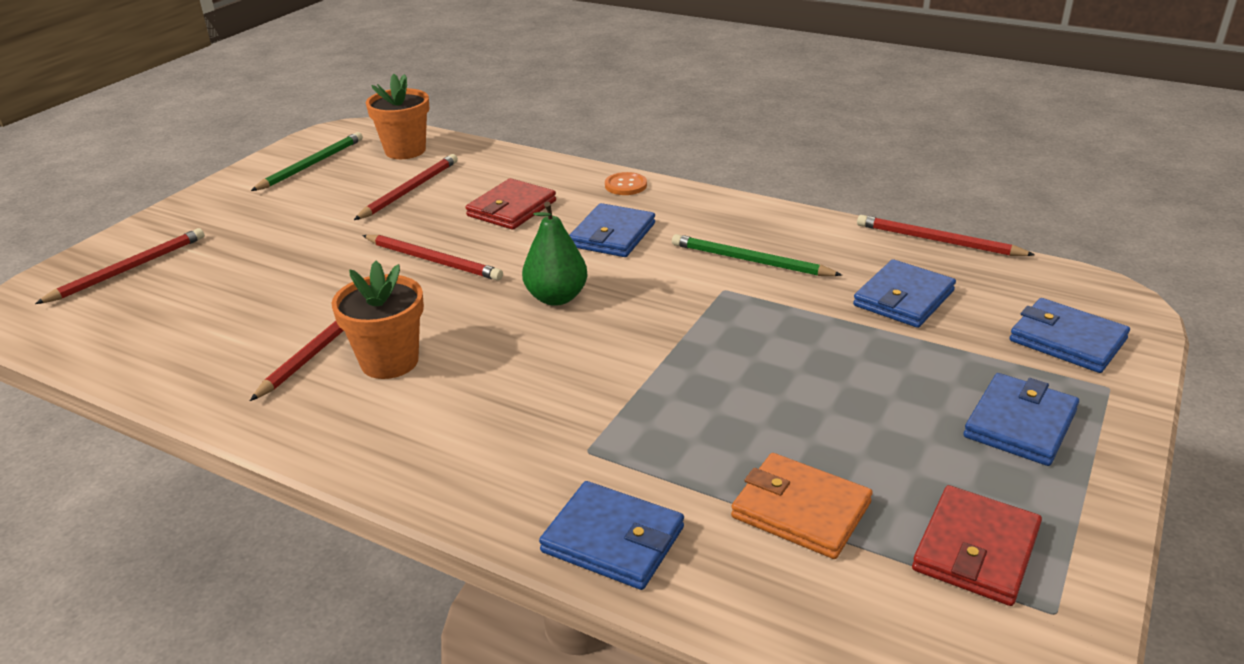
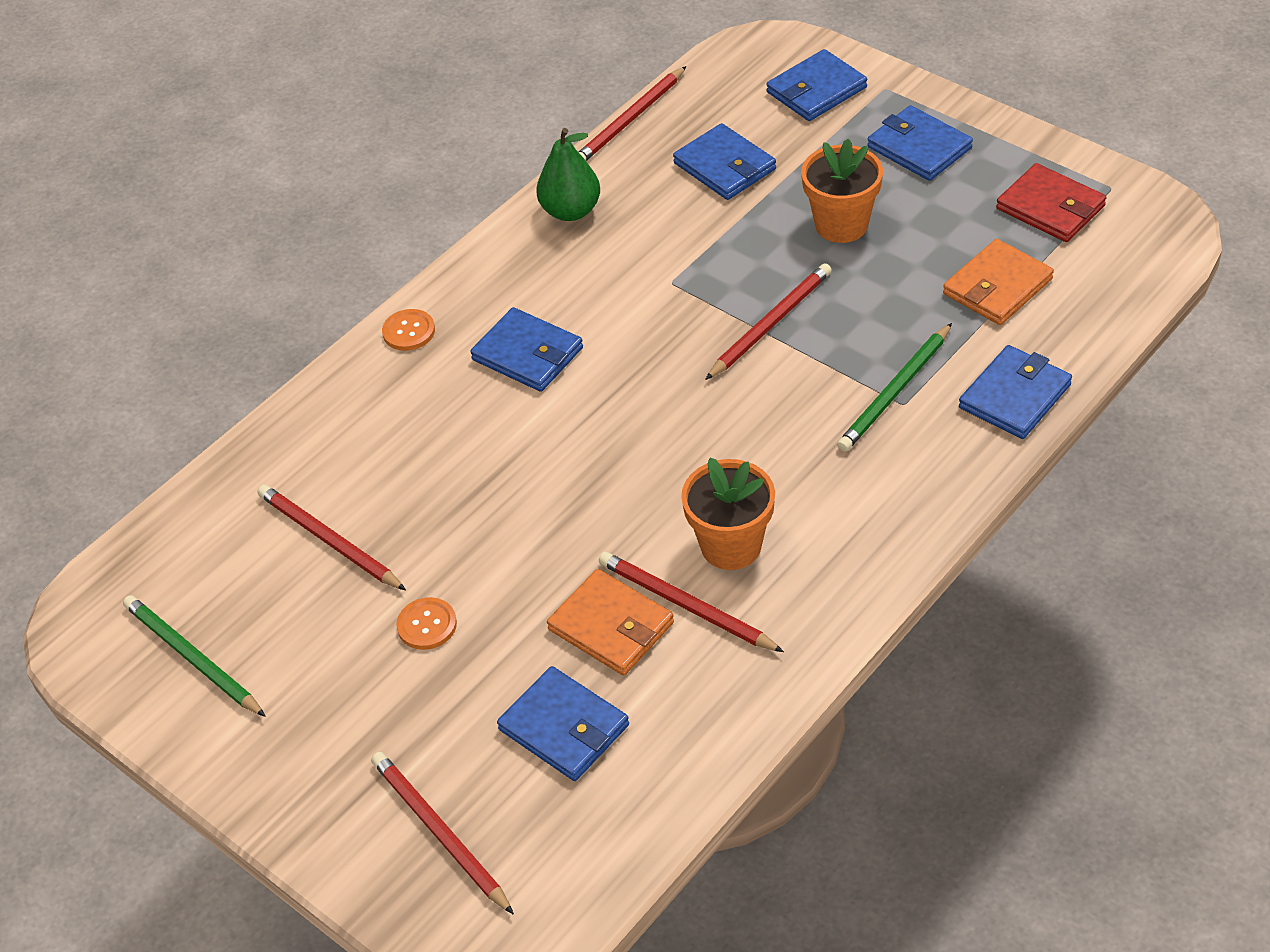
camera: 75 degrees left, 15 degrees up
red pencil [362,235,503,281] -> red pencil moved to [705,263,832,380]
orange flower pot [366,74,429,159] -> orange flower pot moved to [801,138,883,243]
red wallet [466,178,556,230] -> none
green pear [522,202,588,306] -> green pear moved to [536,128,600,221]
green pencil [672,234,842,276] -> green pencil moved to [837,323,952,452]
none -> orange button [396,597,457,650]
none -> blue wallet [497,666,629,781]
none -> orange wallet [547,569,674,676]

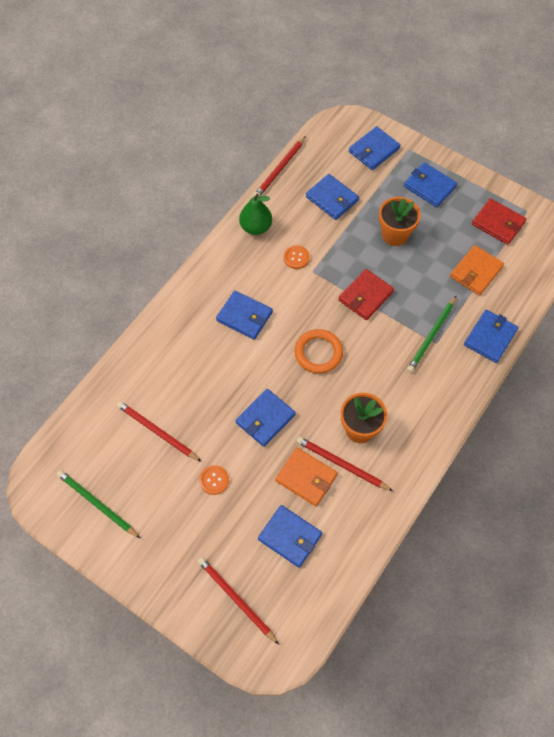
camera: 10 degrees left, 15 degrees up
orange button [382,309,435,351] -> orange button moved to [283,245,310,269]
red pencil [705,263,832,380] -> red wallet [338,269,394,320]
none -> blue wallet [235,389,296,447]
none -> orange ring [295,329,343,374]

